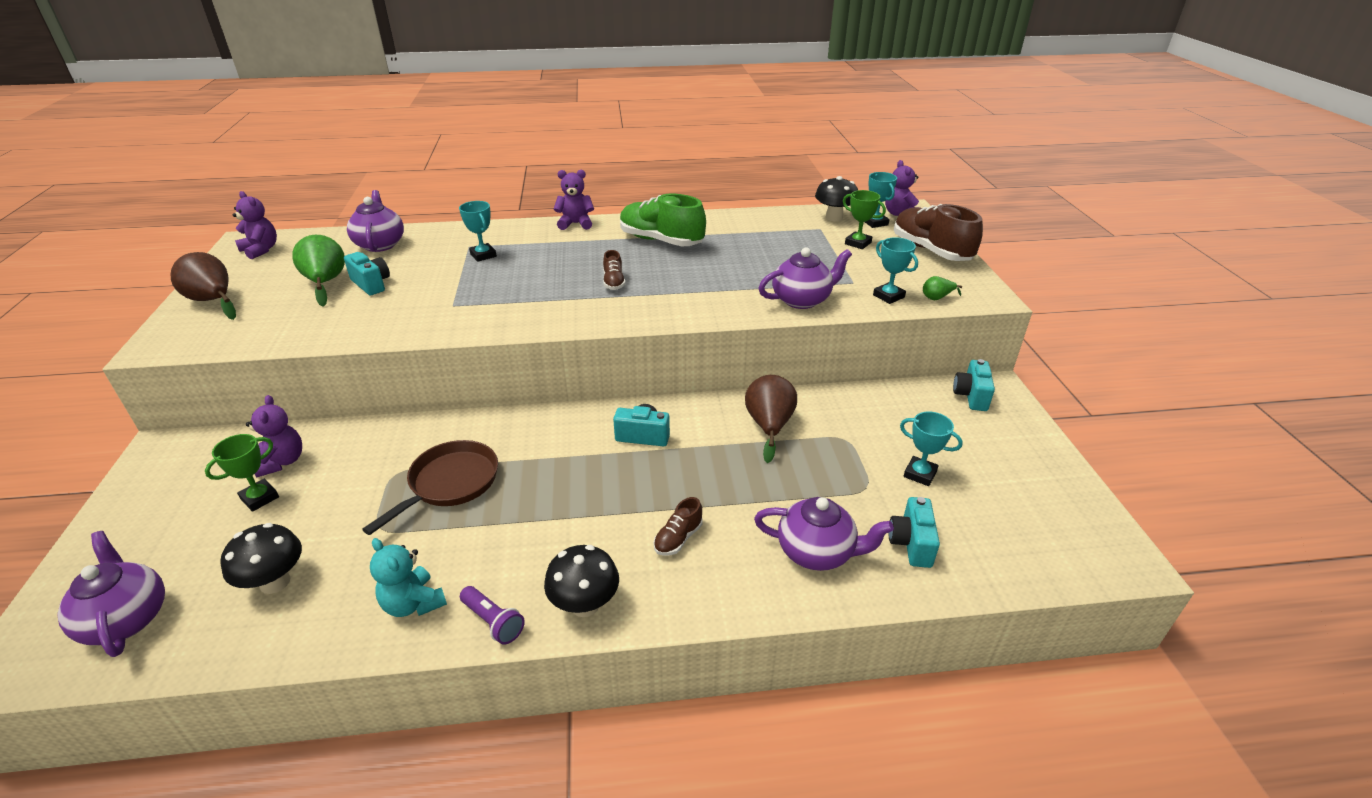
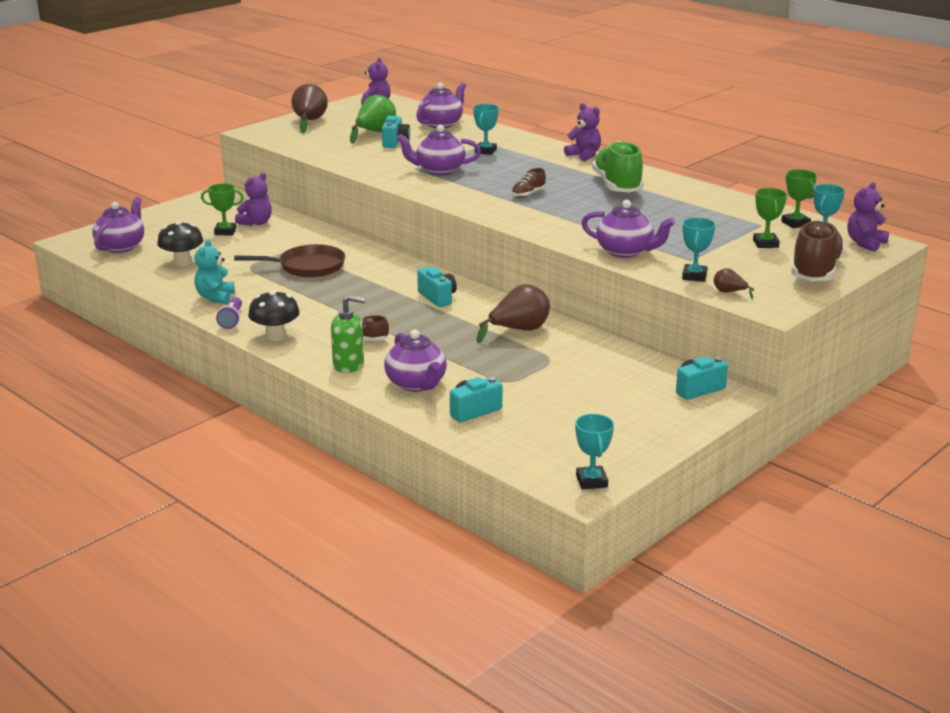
camera: 50 degrees right, 10 degrees down
black mushroom [815,176,858,222] -> green trophy [781,169,817,228]
turquoise trophy [900,412,963,486] -> turquoise trophy moved to [575,414,614,489]
green pear [923,276,962,300] -> brown pear [714,268,754,300]
none -> green soap dispenser [331,295,366,373]
none -> purple teapot [397,125,481,175]

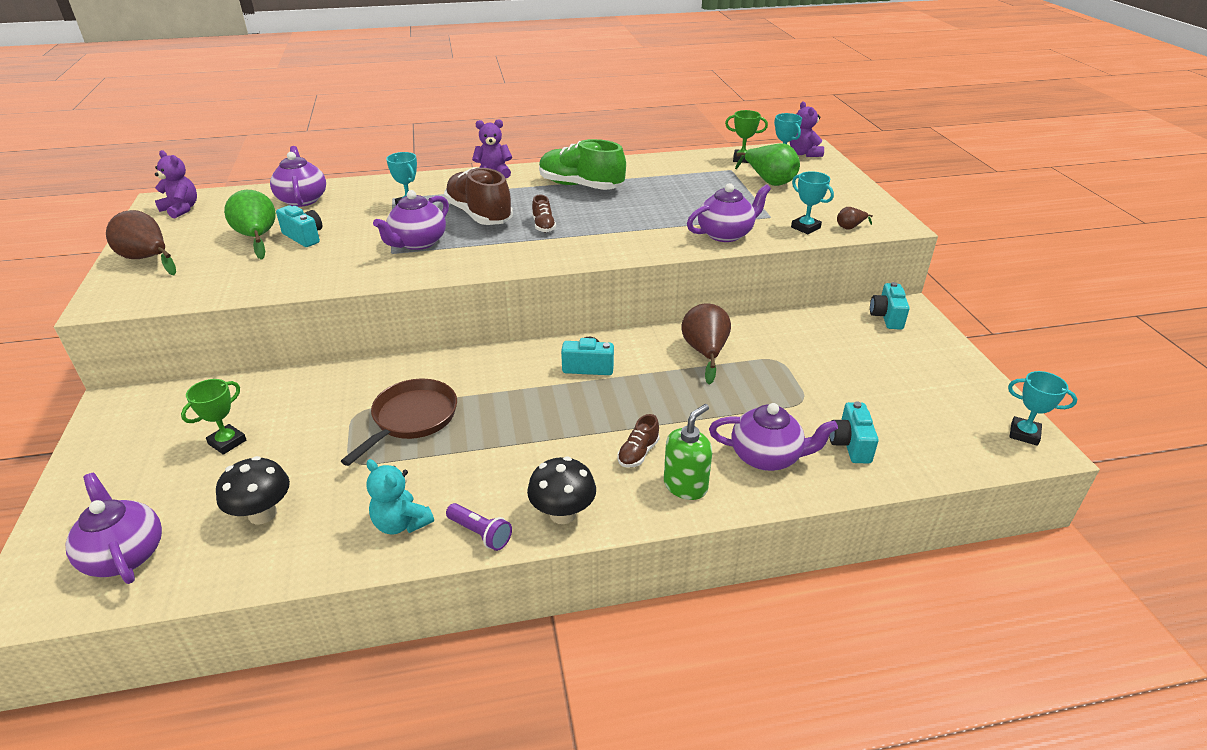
camera: 55 degrees left, 10 degrees up
purple teddy bear [235,173,272,226] -> none
green trophy [753,188,787,248] -> green pear [735,143,800,186]
brown shoe [791,220,845,281] -> brown shoe moved to [444,167,513,225]

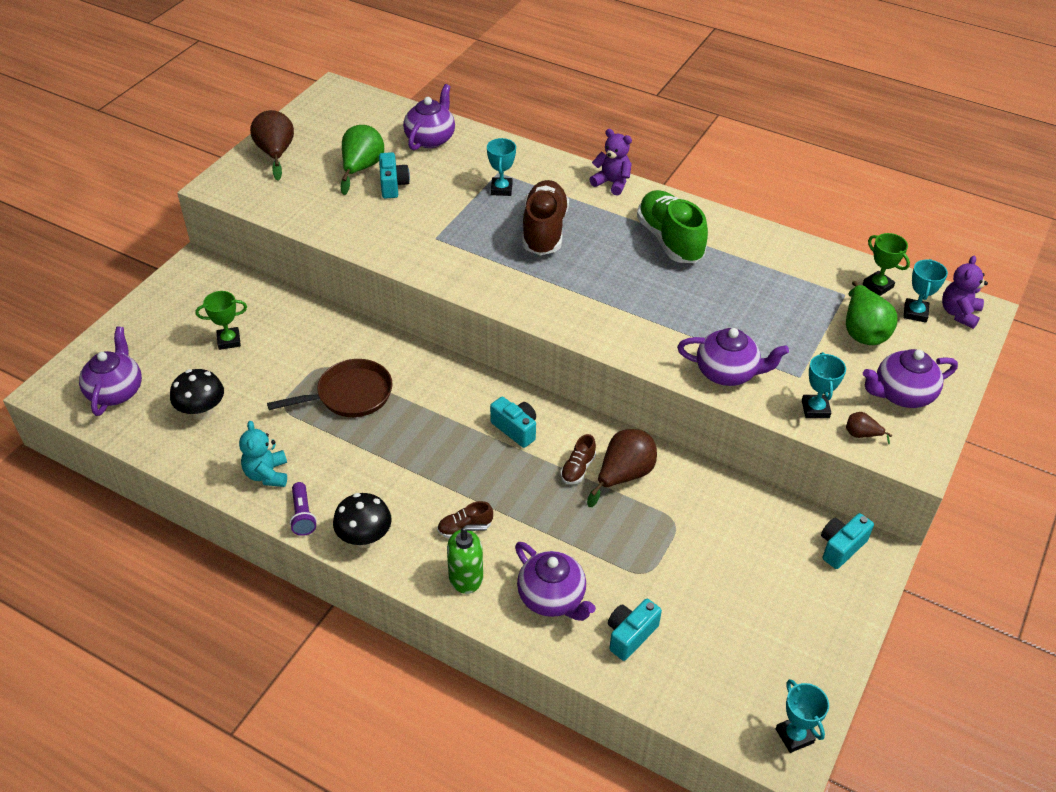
camera: 40 degrees right, 10 degrees up
purple teddy bear [155,150,197,218] -> none
purple teapot [373,190,449,250] -> purple teapot moved to [863,349,958,408]
brown shoe [532,195,556,232] -> brown shoe moved to [561,434,596,484]

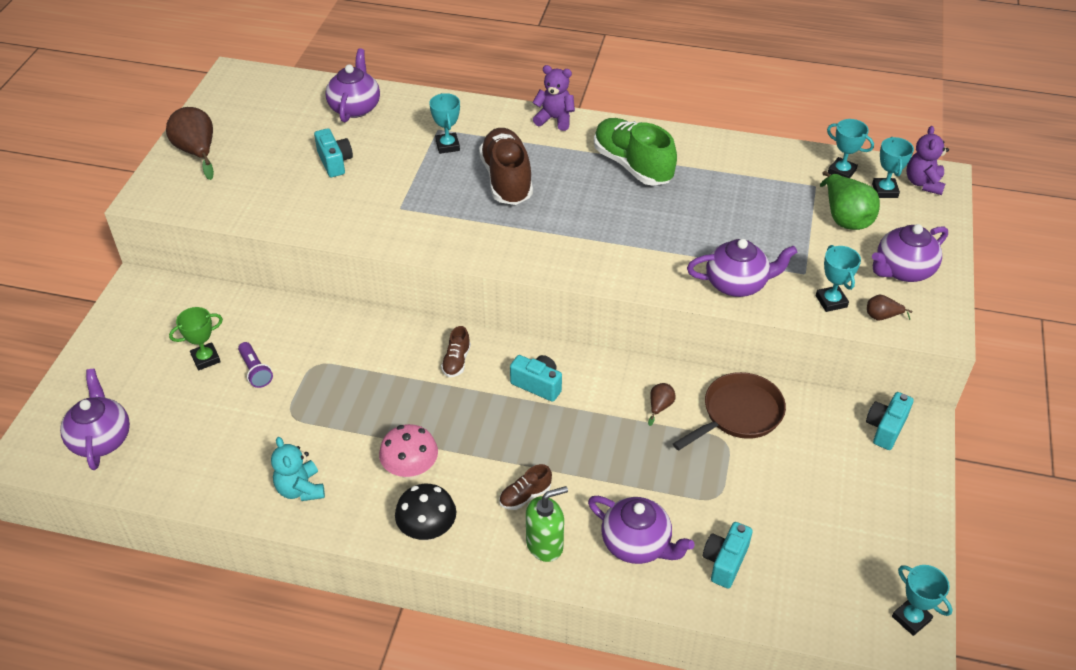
camera: 15 degrees left, 0 degrees up
black mushroom [170,369,224,420] -> none
brown pan [267,359,393,417] -> brown pan moved to [673,372,786,450]
purple flashlight [290,482,317,536] -> purple flashlight moved to [238,342,273,388]
green pear [341,125,384,195] -> none
brown shoe [561,434,596,484] -> brown shoe moved to [441,326,471,377]
brown pear [587,429,657,507] -> brown pear [648,383,676,426], size x0.49
green trophy [863,233,910,296] -> turquoise trophy [827,119,874,178]
none -> pink mushroom [379,424,438,480]

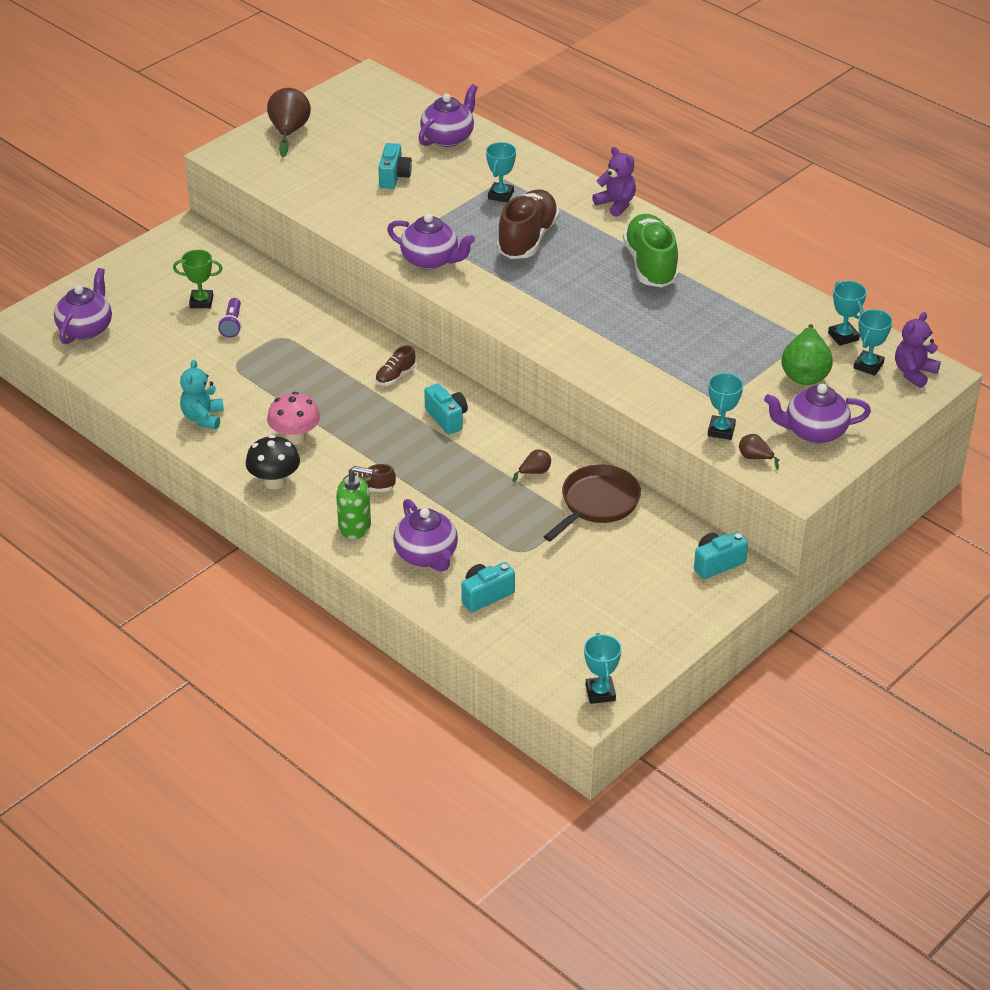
camera: 30 degrees right, 5 degrees down
brown pan [673,372,786,450] -> brown pan turned 45 degrees counterclockwise [543,464,641,542]
purple teapot [687,239,797,297] -> purple teapot moved to [387,213,475,270]

